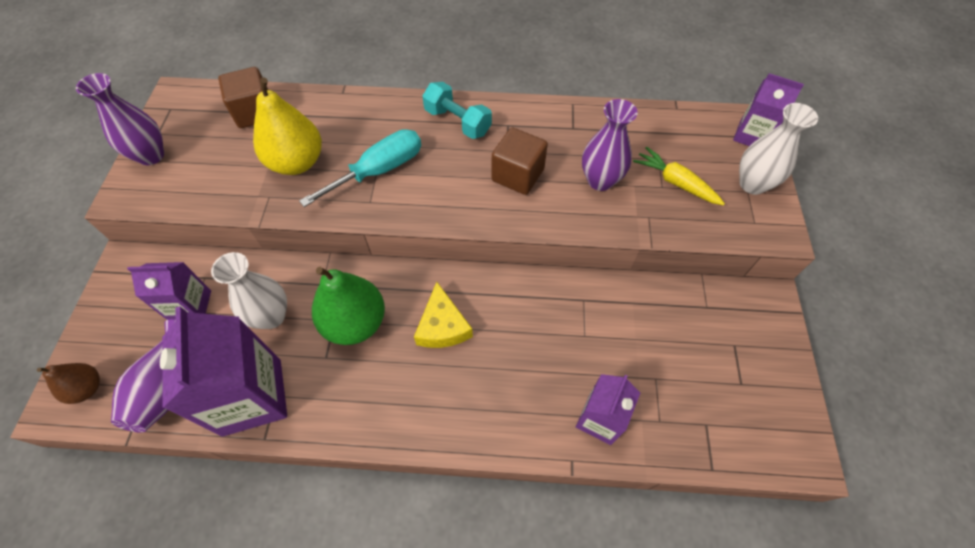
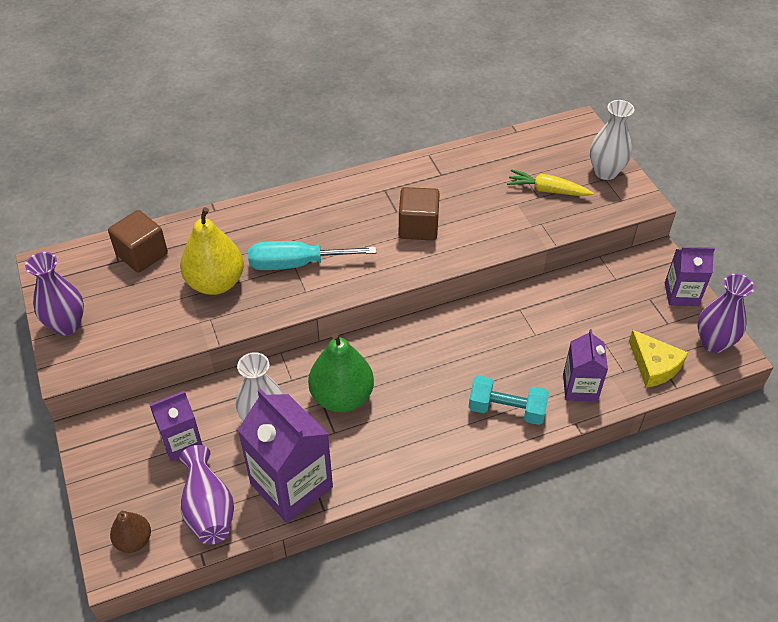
camera: 25 degrees left, 10 degrees down
turquoise screwdriver [299,129,421,207] -> turquoise screwdriver turned 120 degrees counterclockwise [248,241,376,270]
yellow cheese [414,282,473,348] -> yellow cheese moved to [629,330,688,388]
turquoise dumbbell [422,82,492,139] -> turquoise dumbbell moved to [469,375,549,425]
purple vase [582,99,638,191] -> purple vase moved to [698,274,754,353]
purple carton [733,73,804,146] -> purple carton moved to [665,247,715,306]

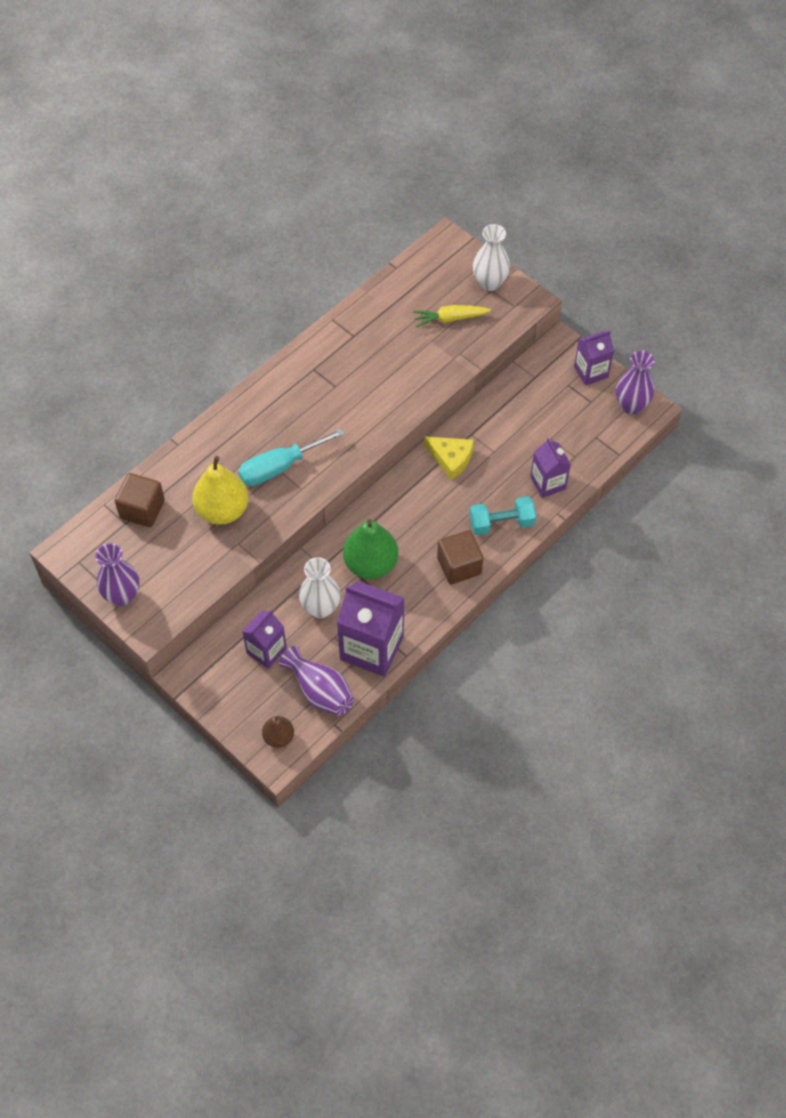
camera: 25 degrees left, 10 degrees up
brown cube [399,187,440,240] -> brown cube moved to [437,530,483,584]
yellow cheese [629,330,688,388] -> yellow cheese moved to [424,436,474,480]

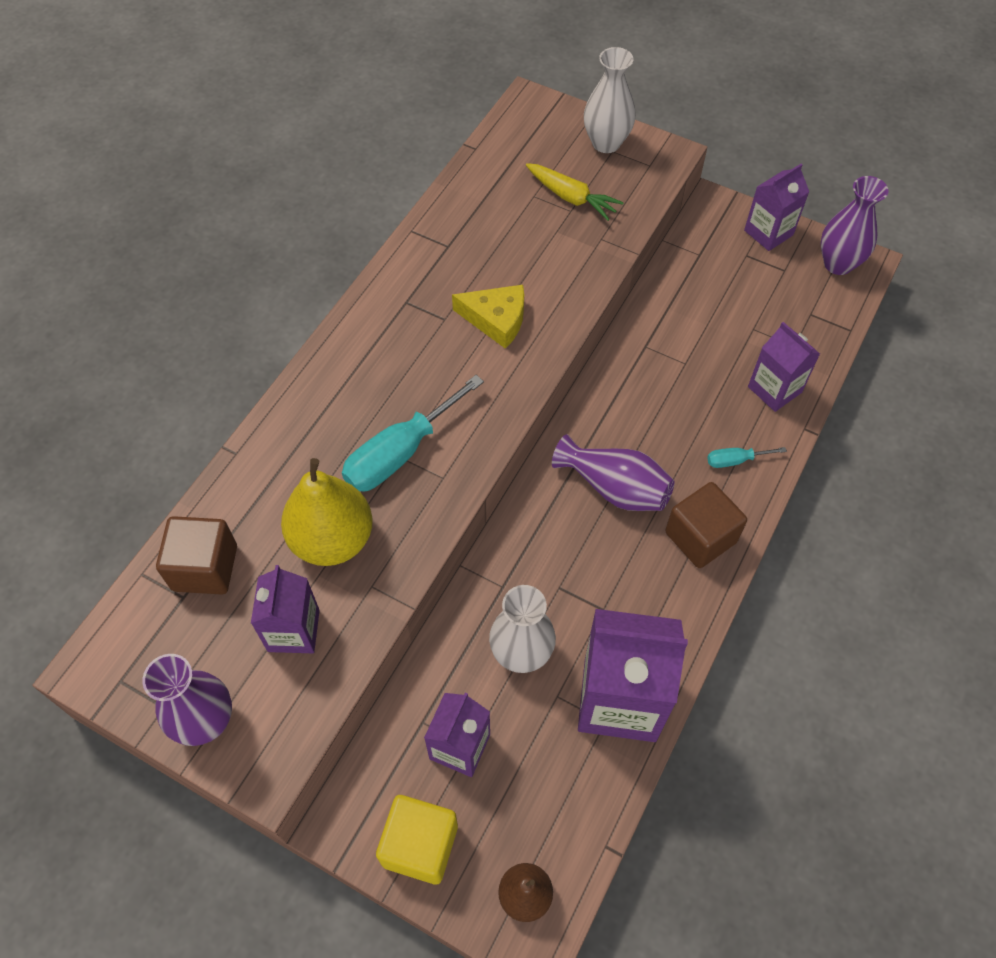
camera: 15 degrees left, 0 degrees up
purple vase [279,646,354,716] -> purple vase moved to [552,434,675,511]
green pear [343,519,398,579] -> none
yellow carrot [413,305,491,327] -> yellow carrot turned 120 degrees counterclockwise [526,163,624,221]
yellow cheese [424,436,474,480] -> yellow cheese moved to [452,285,524,349]
turquoise dumbbell [469,496,536,535] -> turquoise screwdriver [707,447,787,468]
none -> purple carton [251,565,320,653]
none -> yellow cube [376,795,458,884]

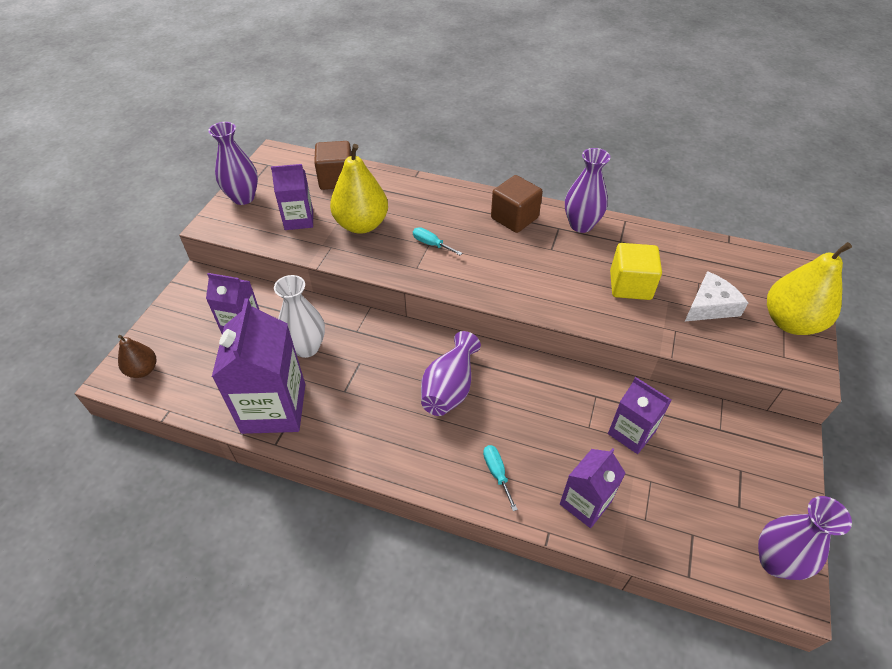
camera: 80 degrees right, 10 degrees down
turquoise screwdriver [342,375,484,491] -> turquoise screwdriver [413,227,462,255], size x0.48
yellow cube [376,795,458,884] -> yellow cube moved to [610,243,662,300]
yellow cheese [452,285,524,349] -> none
yellow carrot [526,163,624,221] -> white cheese [684,271,748,322]
white vase [584,47,636,153] -> yellow pear [767,242,852,335]
brown cube [665,482,747,568] -> brown cube moved to [491,175,543,233]
purple carton [744,164,809,251] -> purple carton moved to [608,377,672,454]
none -> purple vase [565,148,610,233]

